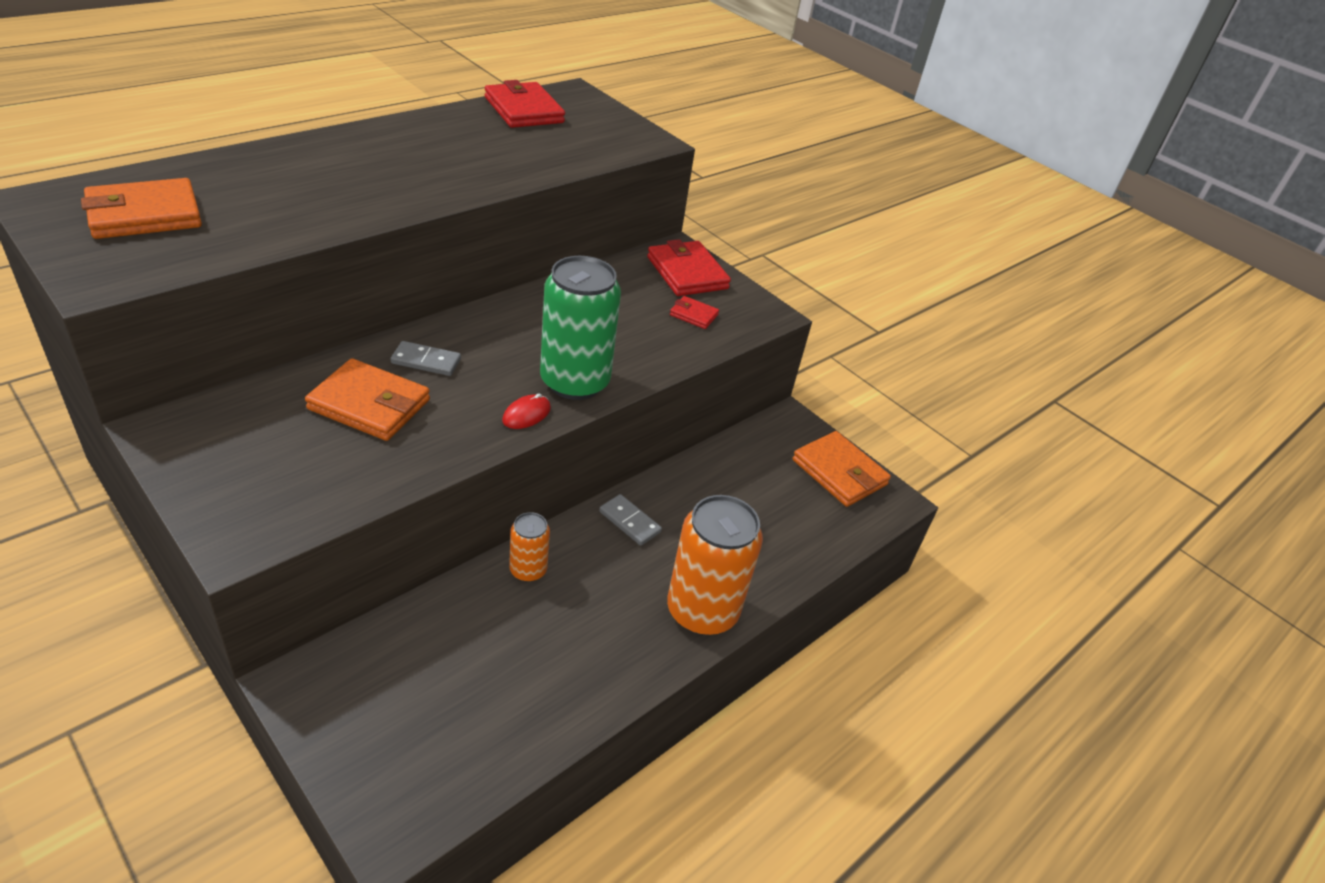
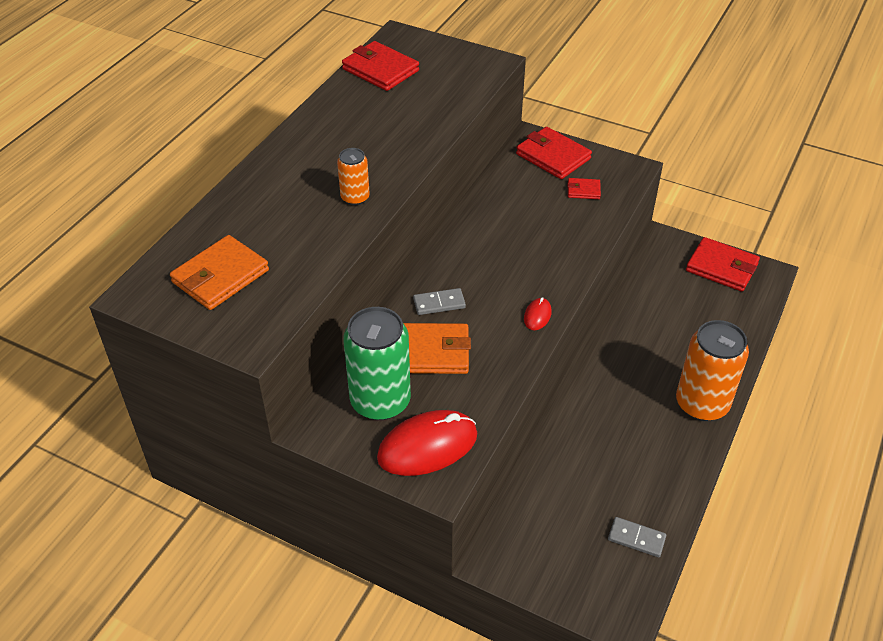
camera: 15 degrees left, 5 degrees up
orange can [509,512,550,582] -> orange can moved to [337,148,370,205]
green can [540,256,621,400] -> green can moved to [343,307,411,420]
grey domino [599,494,662,546] -> grey domino moved to [608,517,666,557]
orange wallet [793,431,891,507] -> red wallet [686,237,760,291]
none -> red mouse [377,410,477,476]

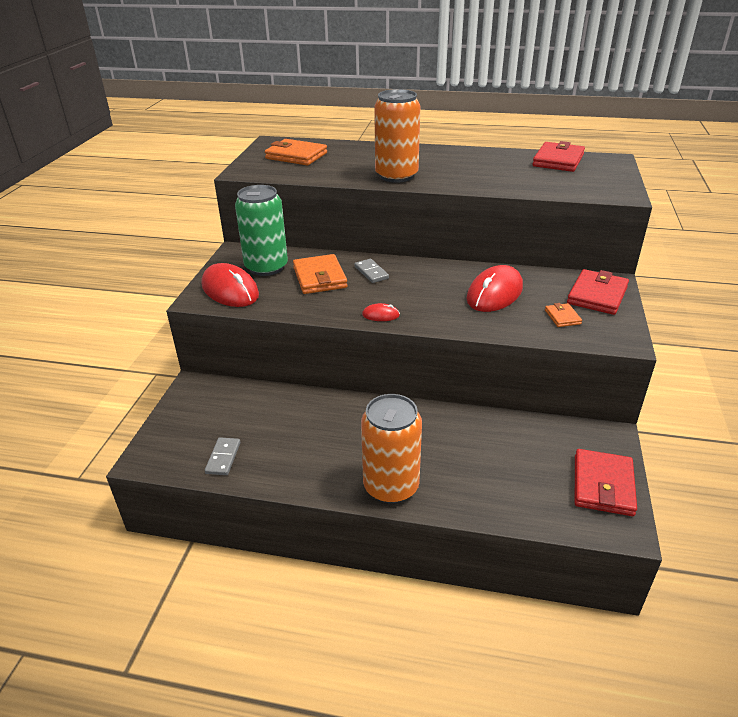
camera: 75 degrees right, 10 degrees down
orange can [337,148,370,205] -> orange can [374,89,420,183], size x1.96
red wallet [567,178,601,199] -> orange wallet [545,303,582,327]
none -> red mouse [466,265,523,312]

